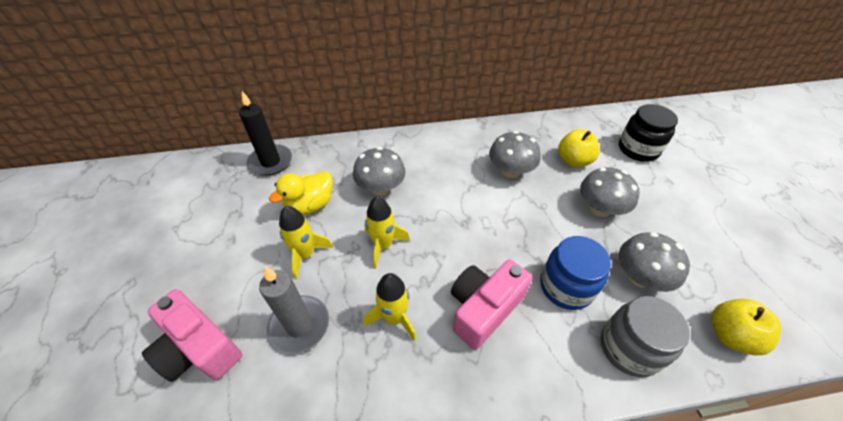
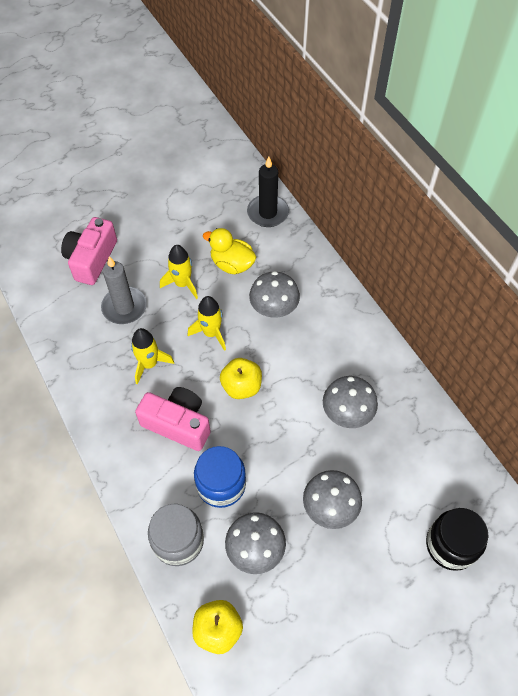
camera: 70 degrees right, 10 degrees up
yellow apple [558,129,599,167] -> yellow apple moved to [220,358,262,399]

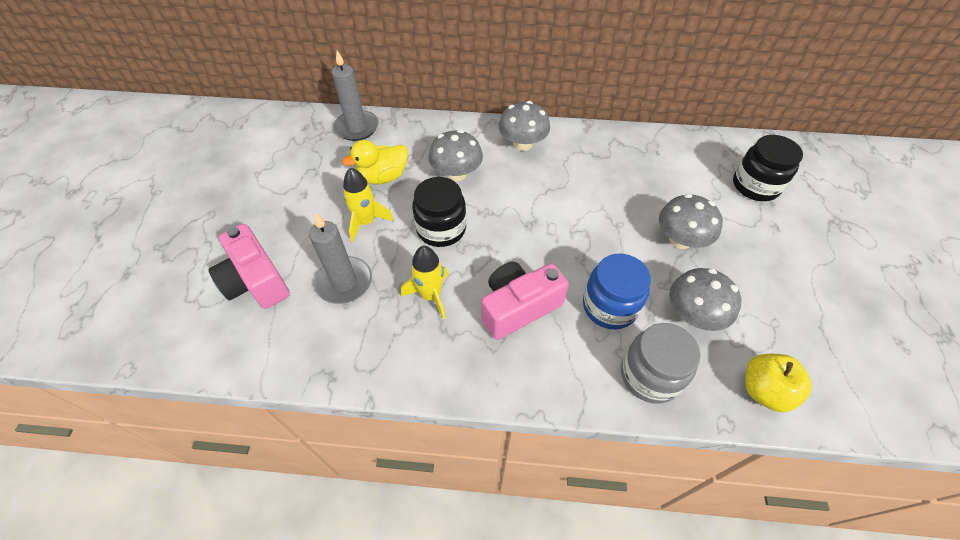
camera: 55 degrees left, 5 degrees down
yellow rocket [188,296,226,351] -> black jar [412,177,466,247]
yellow apple [220,358,262,399] -> none
black candle [247,157,289,227] -> grey candle [332,50,379,141]
grey mushroom [323,376,378,428] -> grey mushroom moved to [498,101,550,151]

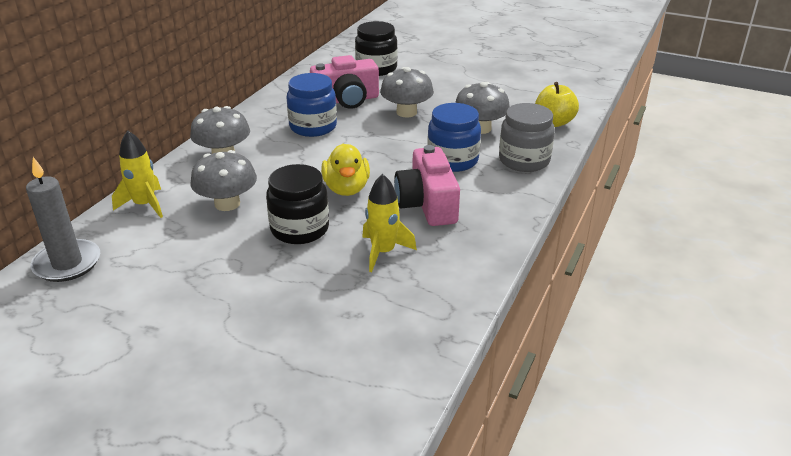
camera: 70 degrees left, 20 degrees down
pink camera [208,224,290,309] -> pink camera moved to [310,55,379,109]
grey candle [309,212,372,304] -> none
yellow duck [342,140,408,184] -> yellow duck moved to [321,144,370,196]
yellow rocket [343,168,394,242] -> yellow rocket moved to [112,131,163,218]
none -> blue jar [287,73,337,137]

